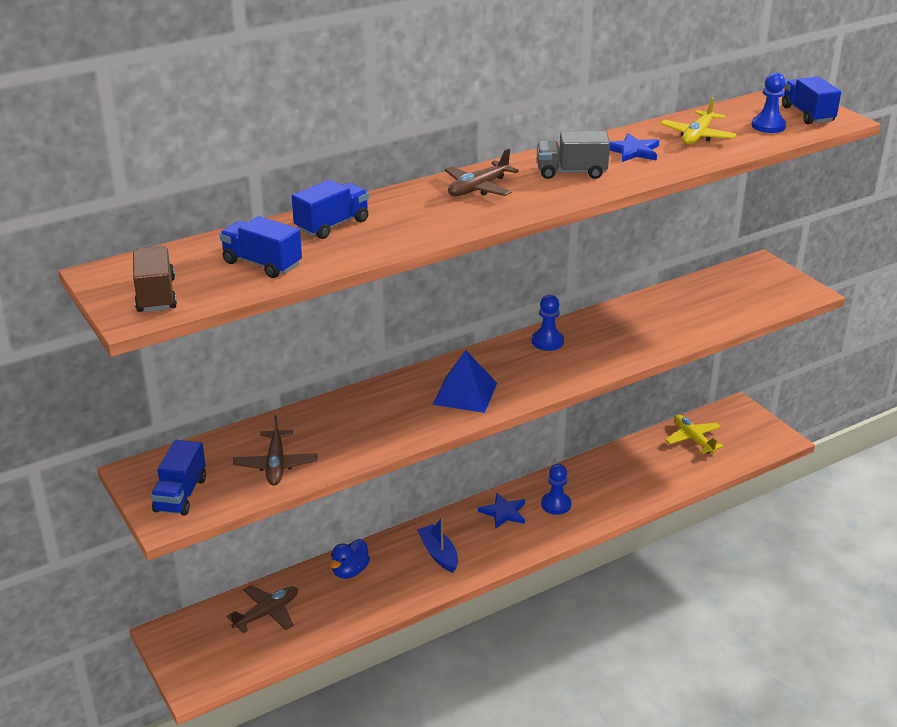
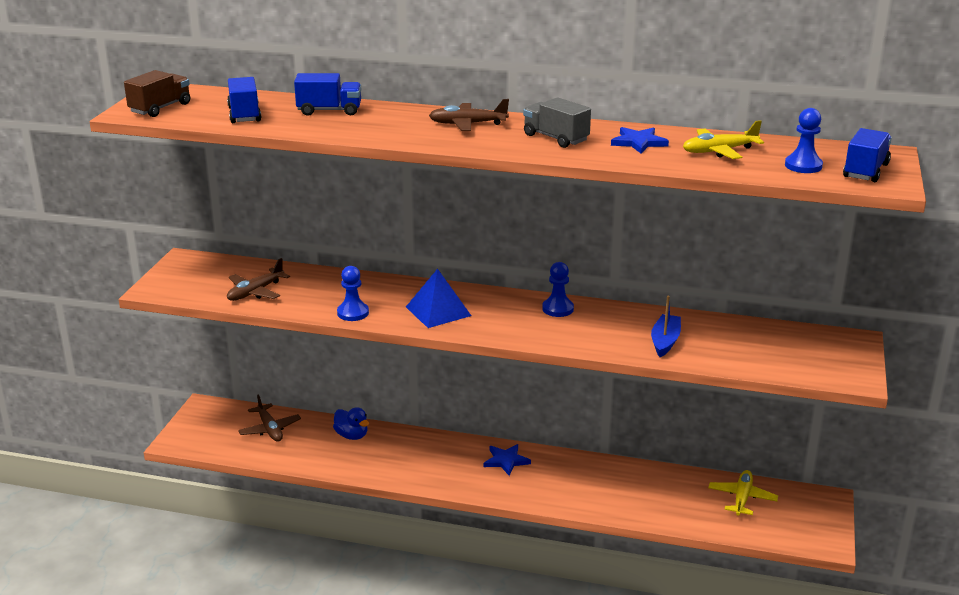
camera: 45 degrees right, 5 degrees down
blue truck [151,440,206,516] -> none
brown plane [226,585,298,633] -> brown plane turned 60 degrees clockwise [238,394,301,442]
blue duck [330,539,370,579] -> blue duck turned 120 degrees counterclockwise [333,407,369,440]
blue boat [417,517,458,573] -> blue boat moved to [651,296,681,357]
blue pawn [541,464,571,515] -> blue pawn moved to [337,266,369,321]

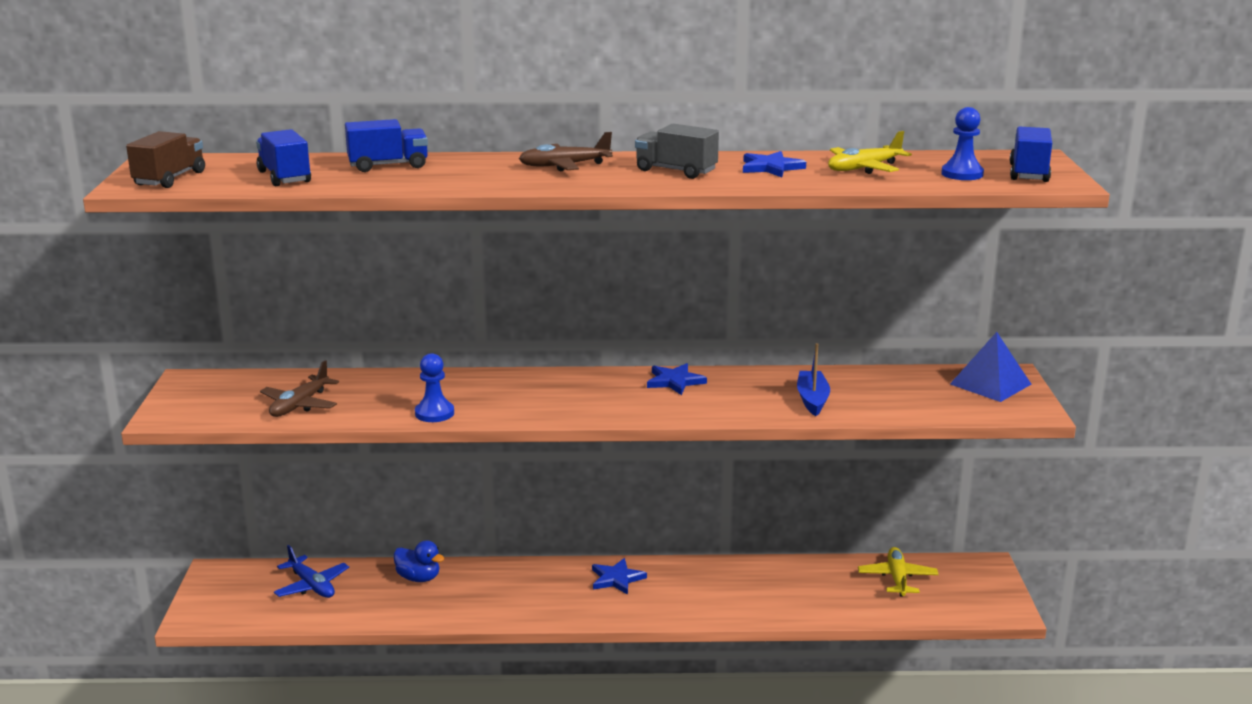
camera: 15 degrees left, 5 degrees down
brown plane [238,394,301,442] -> blue plane [274,545,349,598]
blue pyramid [406,269,471,328] -> blue pyramid moved to [950,332,1031,402]
blue pawn [542,262,574,317] -> blue star [647,363,707,395]

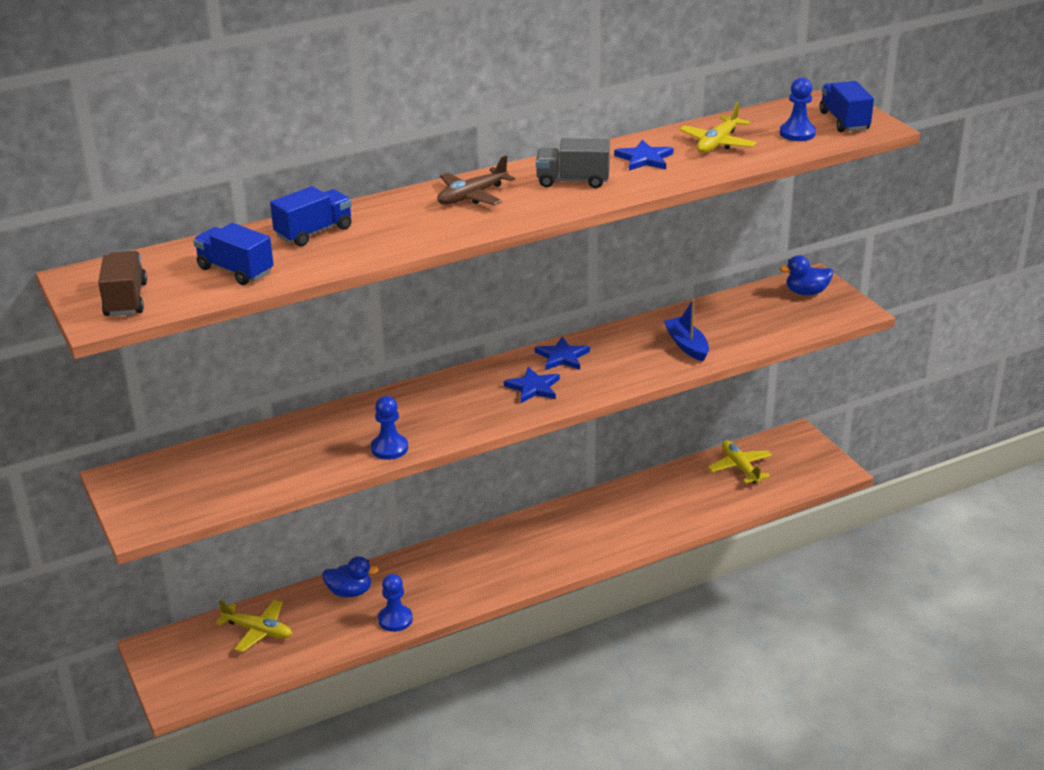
camera: 25 degrees left, 10 degrees up
brown plane [260,360,339,417] -> none
blue plane [274,545,349,598] -> yellow plane [216,600,292,652]
blue star [592,558,647,595] -> blue star moved to [504,367,560,403]
blue pyramid [950,332,1031,402] -> blue duck [779,255,833,295]
none -> blue pawn [378,574,413,632]

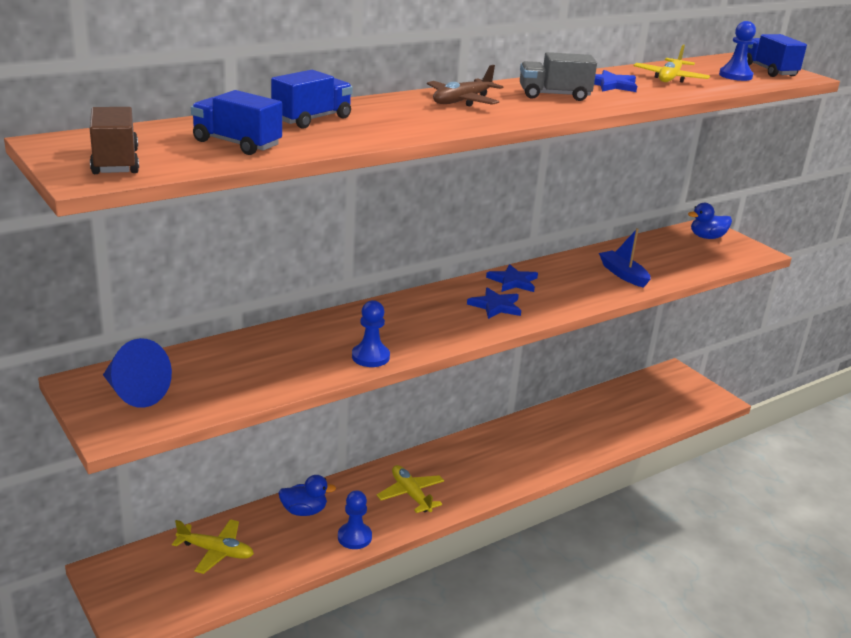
camera: 10 degrees left, 5 degrees down
yellow plane [708,441,772,483] -> yellow plane moved to [377,465,444,513]
none -> blue cone [103,338,172,408]

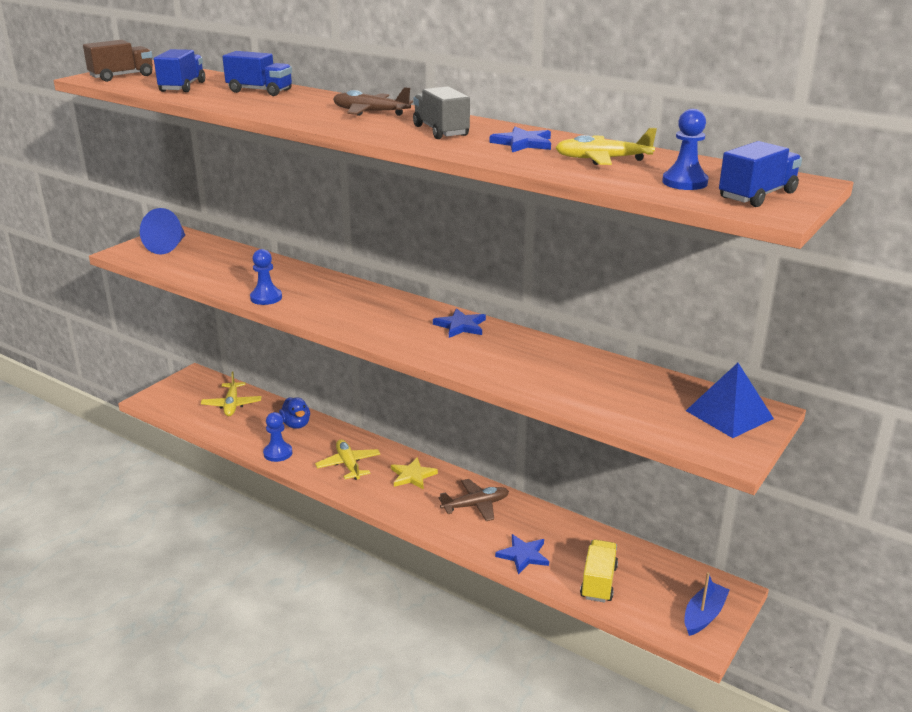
camera: 70 degrees right, 0 degrees up
yellow plane [377,465,444,513] -> yellow plane turned 60 degrees counterclockwise [315,439,381,480]
blue star [467,288,521,319] -> blue star moved to [495,534,549,574]
blue boat [599,228,651,288] -> blue boat moved to [684,572,730,636]
blue duck [688,203,732,239] -> blue pyramid [686,363,774,438]
none -> yellow star [391,457,438,490]
none -> brown plane [439,479,509,521]
none -> yellow truck [580,540,618,602]

